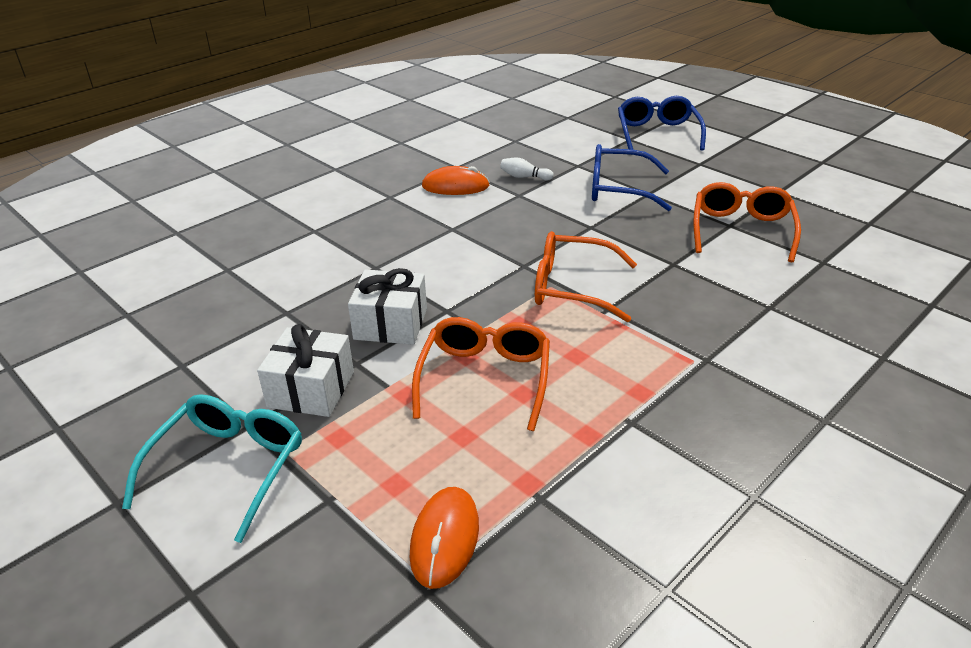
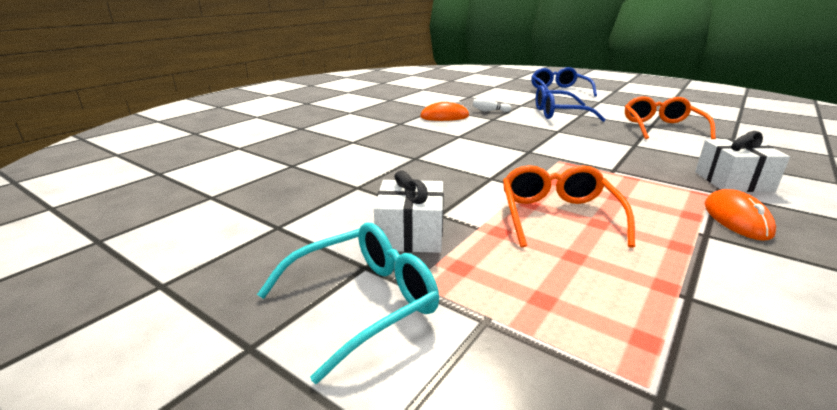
camera: 10 degrees left, 10 degrees down
turquoise glasses [122,394,302,543] -> turquoise glasses turned 45 degrees clockwise [257,223,439,384]
white gift [348,268,427,345] -> white gift moved to [695,131,790,192]
orange mouse [409,487,479,589] -> orange mouse moved to [704,189,776,241]
orange glasses [535,231,637,322] -> none

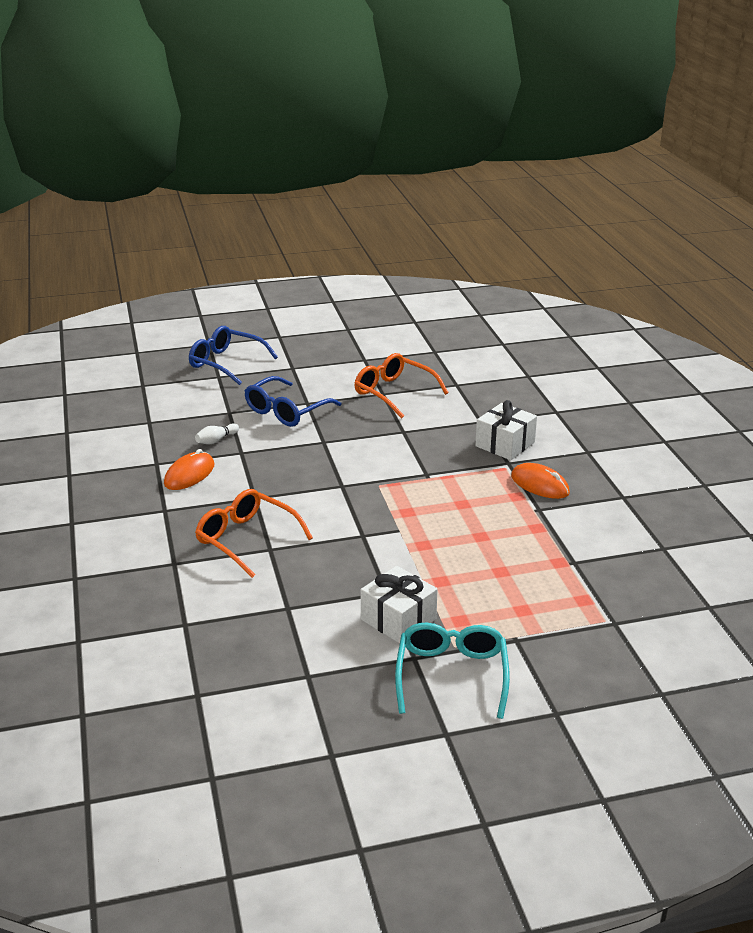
camera: 50 degrees left, 5 degrees up
orange glasses [503,165,635,248] -> orange glasses moved to [195,489,313,578]

